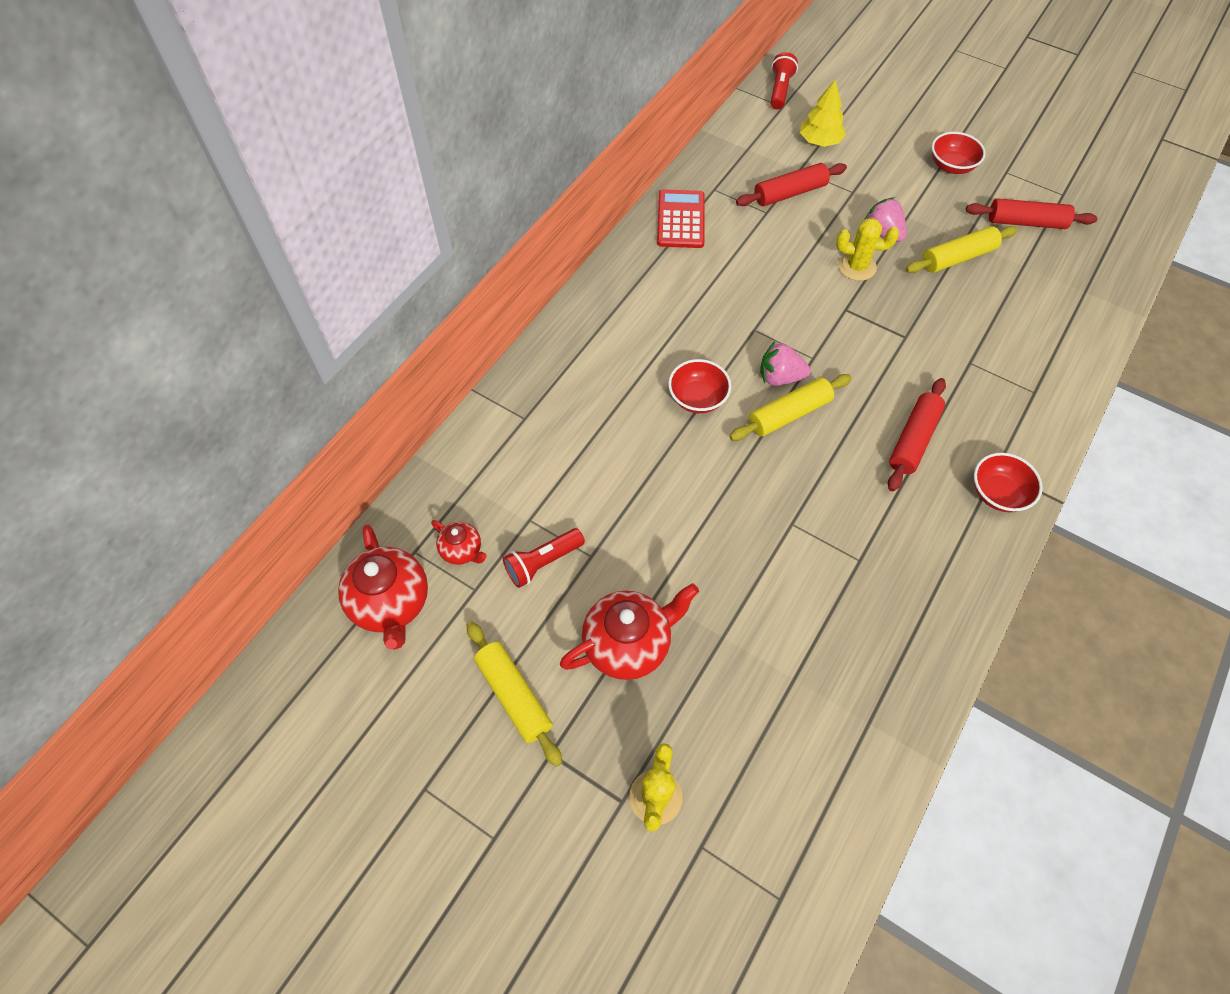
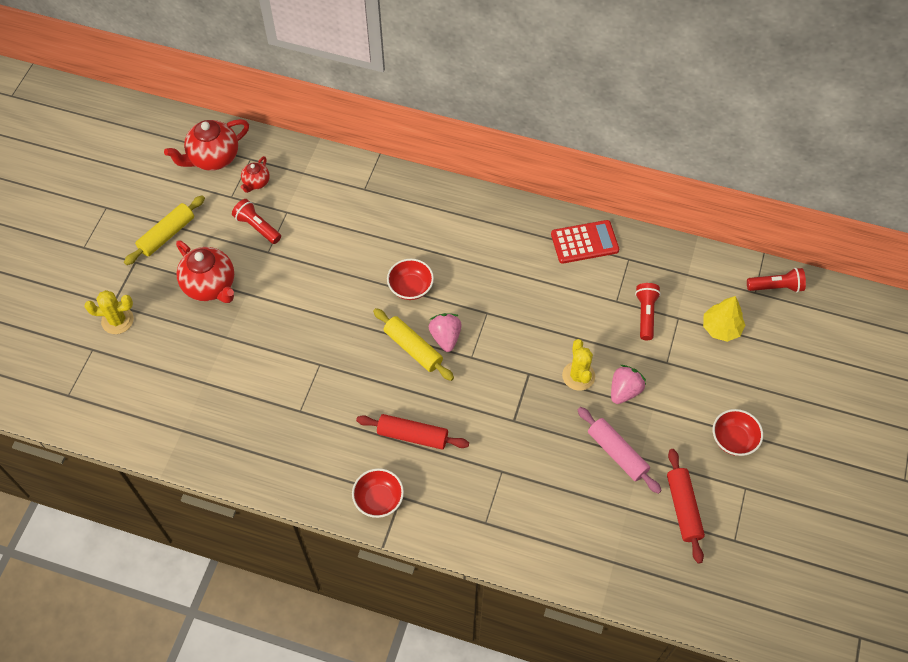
camera: 75 degrees right, 0 degrees up
red rolling pin [736,163,847,206] -> red flashlight [635,283,661,340]
yellow rolling pin [905,226,1017,273] -> pink rolling pin [578,407,662,494]

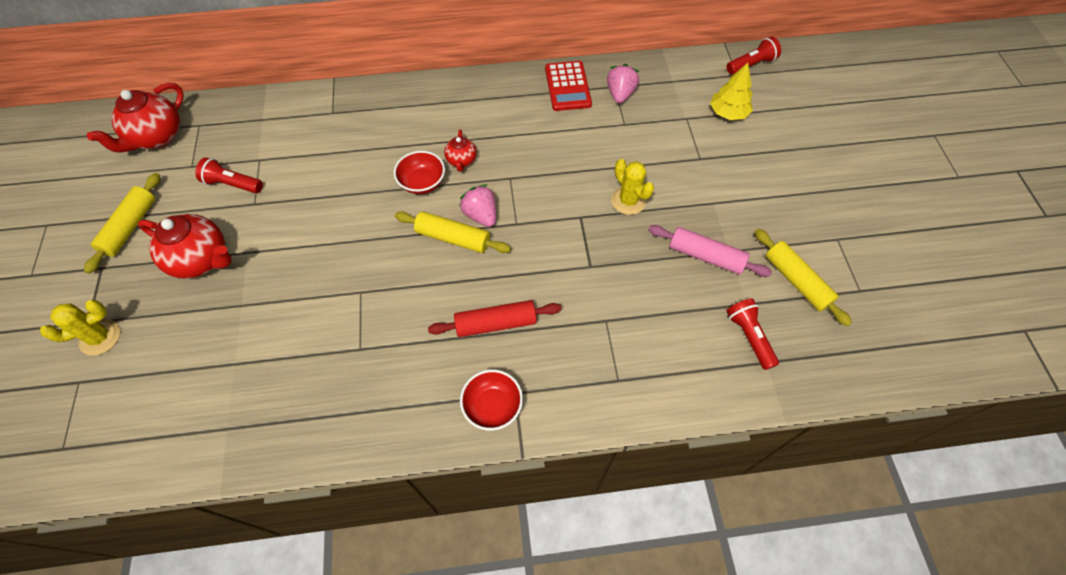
camera: 25 degrees left, 0 degrees up
red teapot [240,156,270,193] -> red teapot moved to [444,129,476,172]
red calculator [551,220,619,264] -> red calculator turned 120 degrees clockwise [545,61,592,111]
pink strawberry [611,365,646,404] -> pink strawberry moved to [607,64,639,103]
red flashlight [635,283,661,340] -> red flashlight moved to [726,298,779,370]
red rolling pin [667,449,705,564] -> yellow rolling pin [755,229,852,327]
red bowl [713,409,763,456] -> none

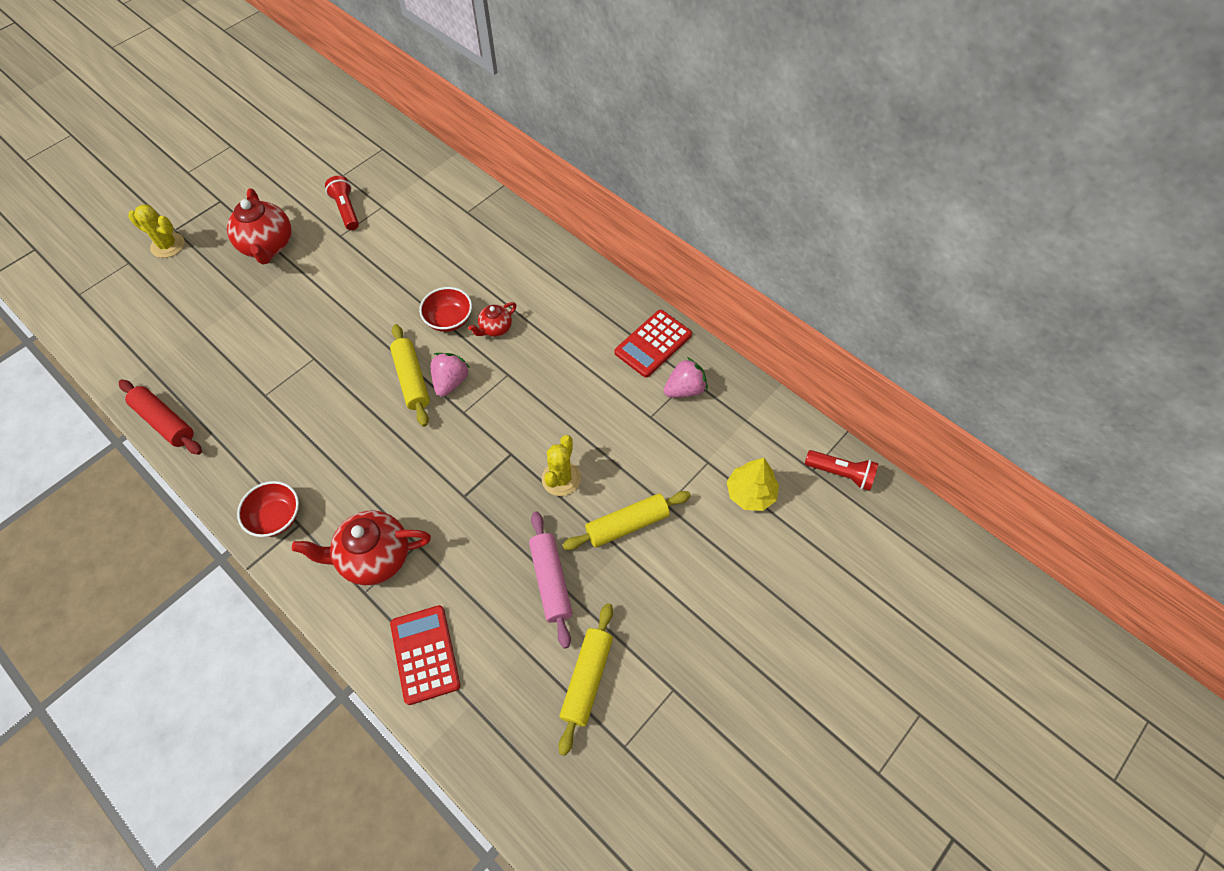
camera: 50 degrees right, 0 degrees up
yellow rolling pin [84,173,160,274] -> yellow rolling pin moved to [563,491,691,550]
red teapot [87,83,184,153] -> red teapot moved to [292,510,431,585]
red rolling pin [428,300,562,337] -> red rolling pin moved to [119,380,202,455]
red flashlight [726,298,779,370] -> none
none -> red calculator [390,605,460,705]

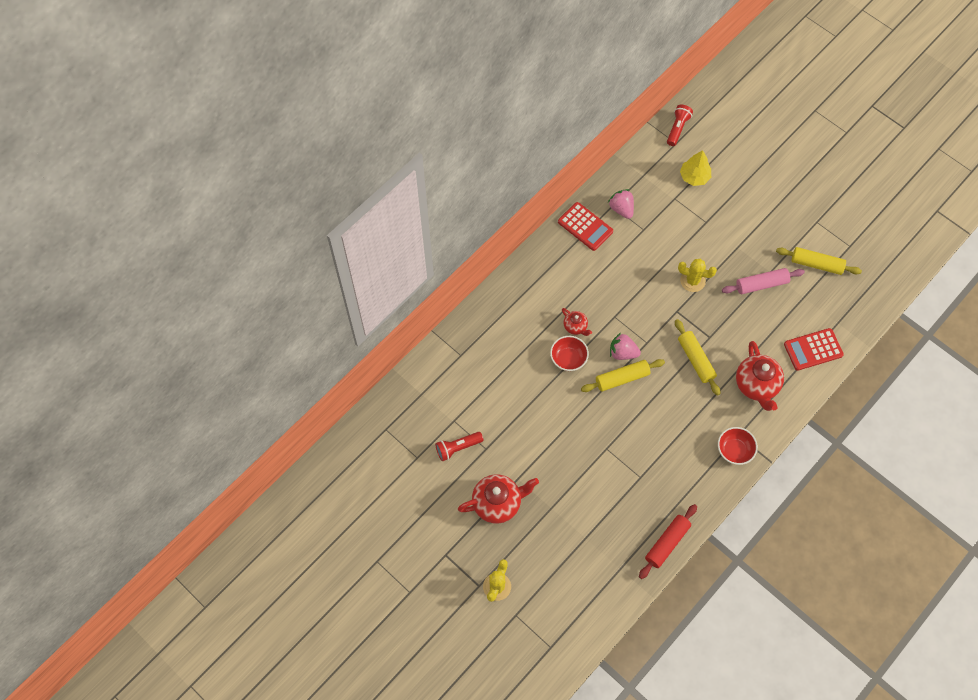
camera: 90 degrees left, 5 degrees up
yellow rolling pin [563,491,691,550] -> yellow rolling pin moved to [675,319,720,396]

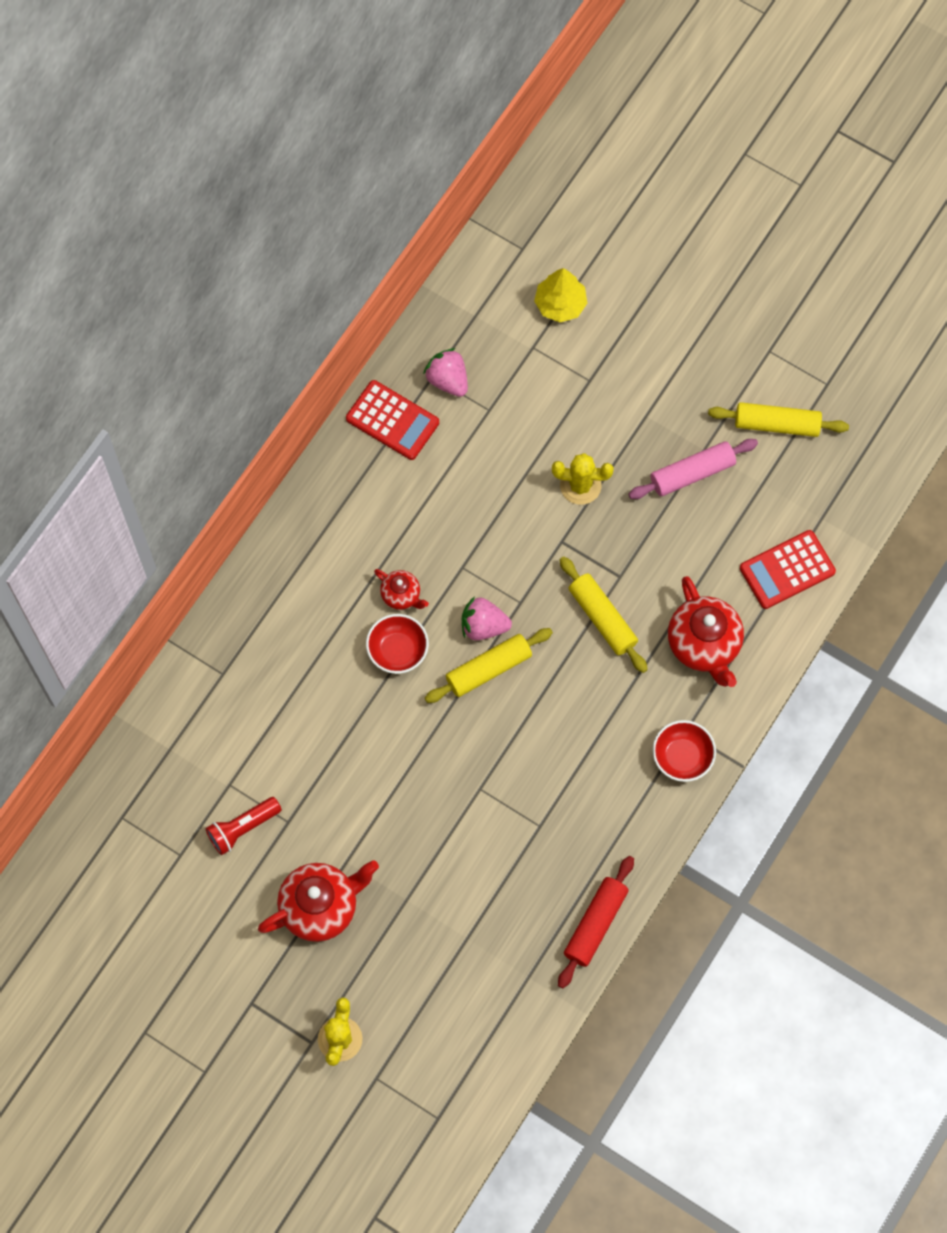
camera: 10 degrees left, 5 degrees up
red flashlight [667,105,693,146] -> none

